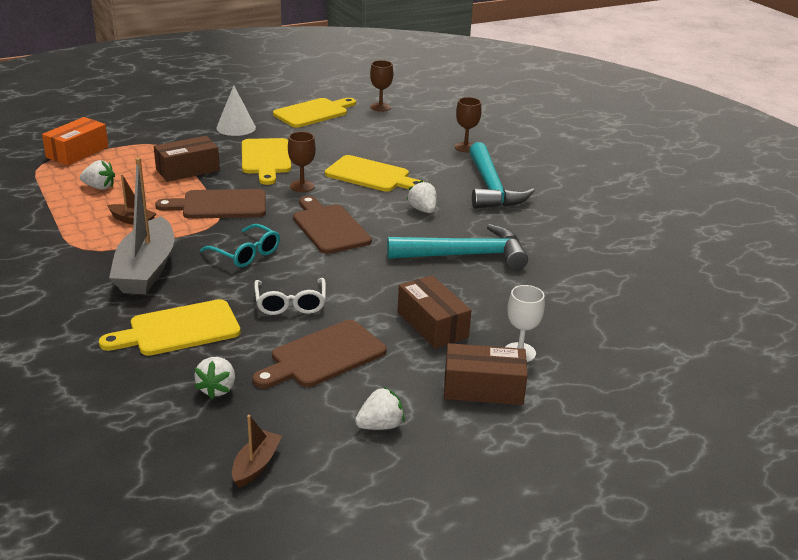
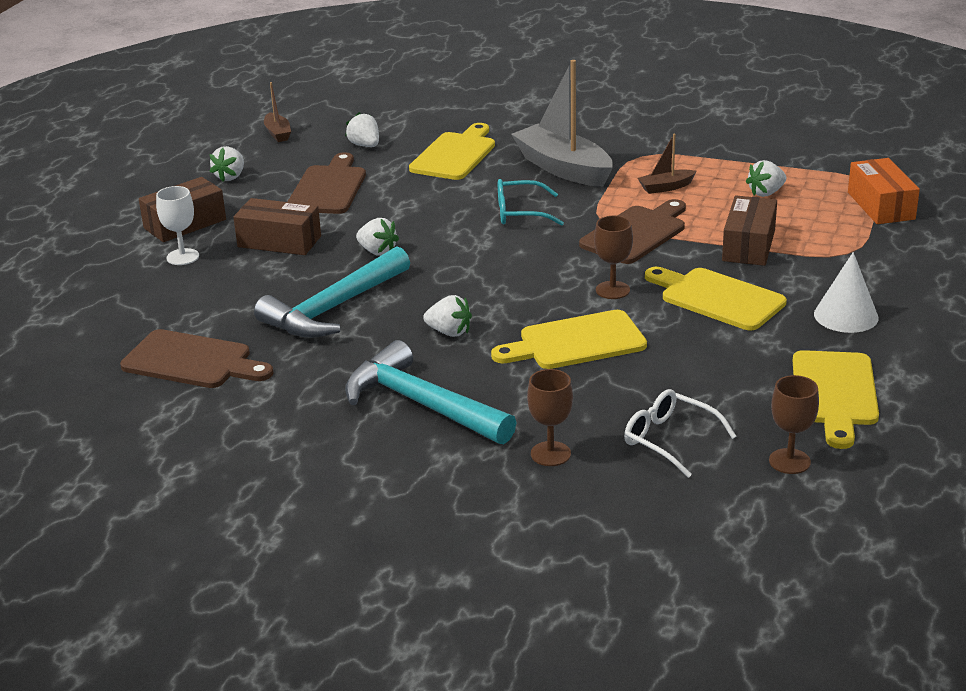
camera: 140 degrees right, 0 degrees up
white glasses [254,278,326,315] -> white glasses moved to [624,389,736,478]
brown cutting board [293,196,372,254] -> brown cutting board moved to [120,329,273,388]
none -> white strawberry [356,218,399,256]

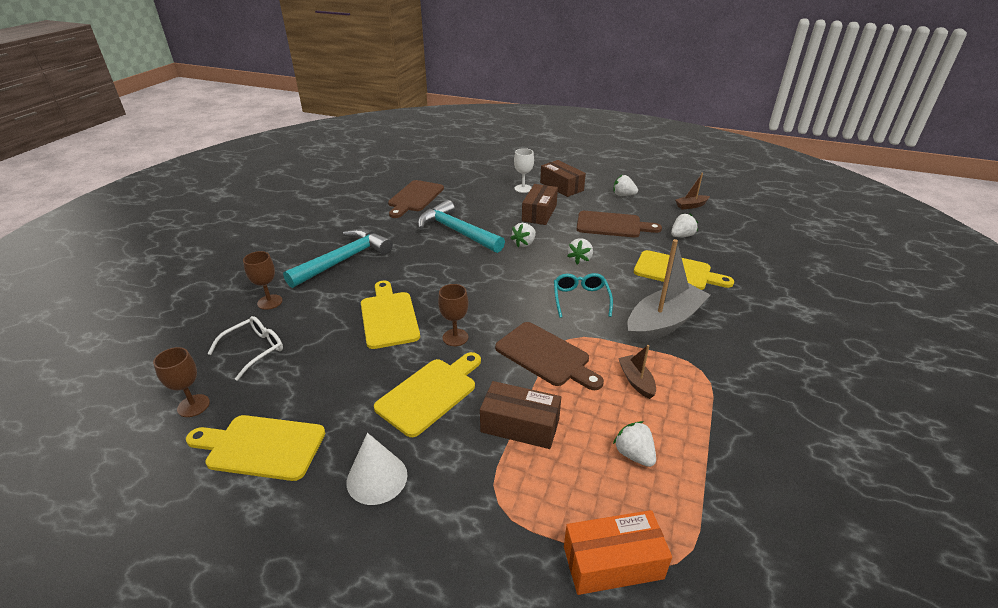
camera: 90 degrees right, 5 degrees up
white strawberry [423,295,472,337] -> white strawberry moved to [568,238,593,264]

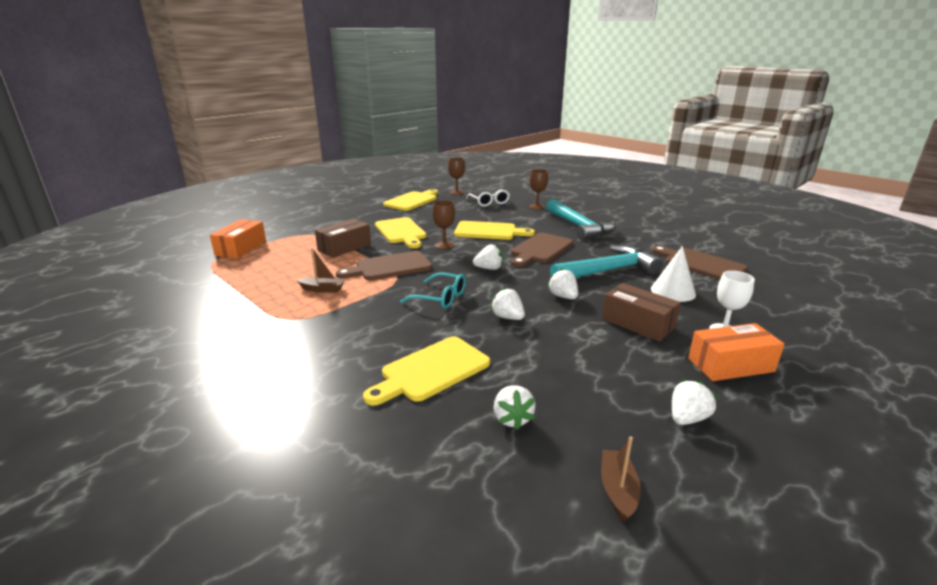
camera: 115 degrees right, 10 degrees down
white cone [347,433,407,505] -> white cone moved to [651,246,696,302]
brown box [540,160,586,197] -> orange box [688,323,785,381]
brown cutting board [577,211,662,238] -> brown cutting board moved to [511,233,573,267]
white strawberry [613,421,656,467] -> white strawberry moved to [473,244,503,270]
grey boat [627,239,710,343] -> none

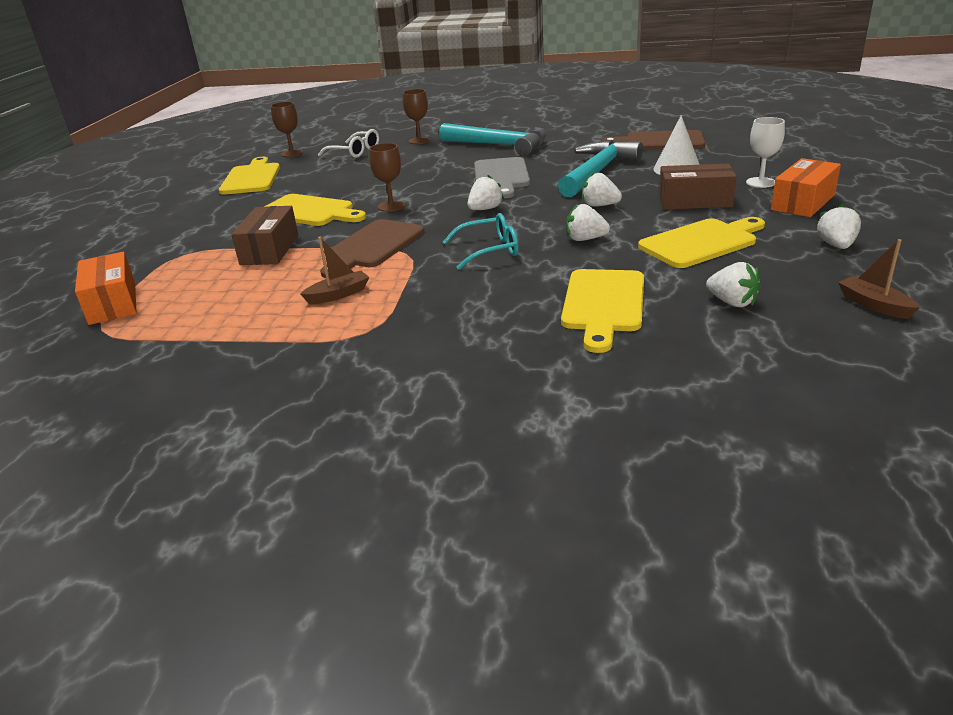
camera: 35 degrees left, 5 degrees up
yellow cutting board [454,221,535,240] -> yellow cutting board moved to [638,217,765,268]
brown cutting board [511,233,573,267] -> grey cutting board [474,157,530,199]

